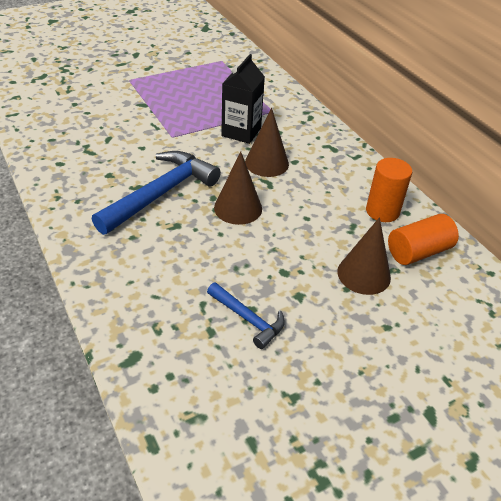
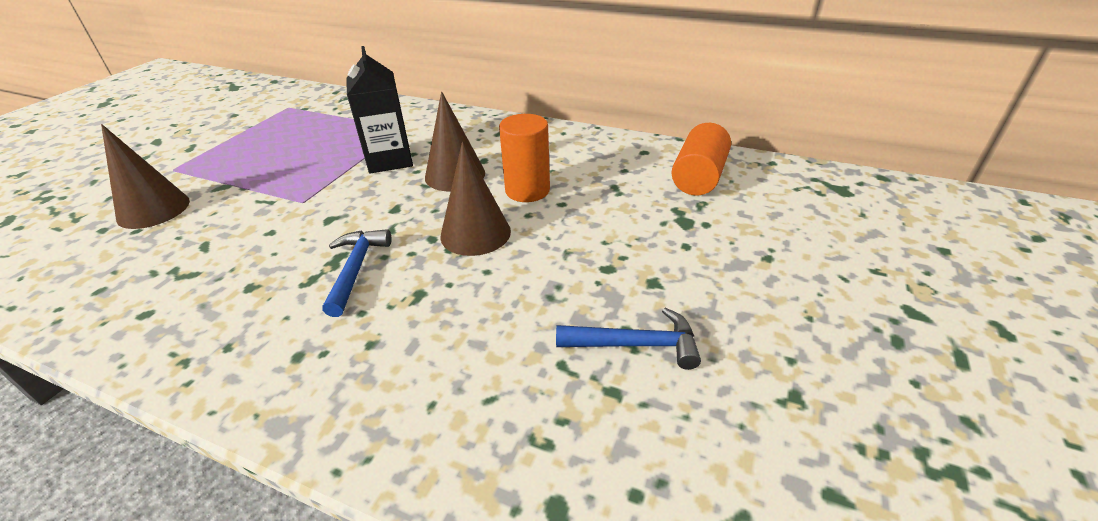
camera: 35 degrees left, 5 degrees down
blue hammer [92,151,221,235] -> blue hammer [322,229,391,317], size x0.53
brown cone [337,217,391,295] -> brown cone moved to [101,124,190,229]
orange cylinder [366,158,412,222] -> orange cylinder moved to [499,114,550,202]

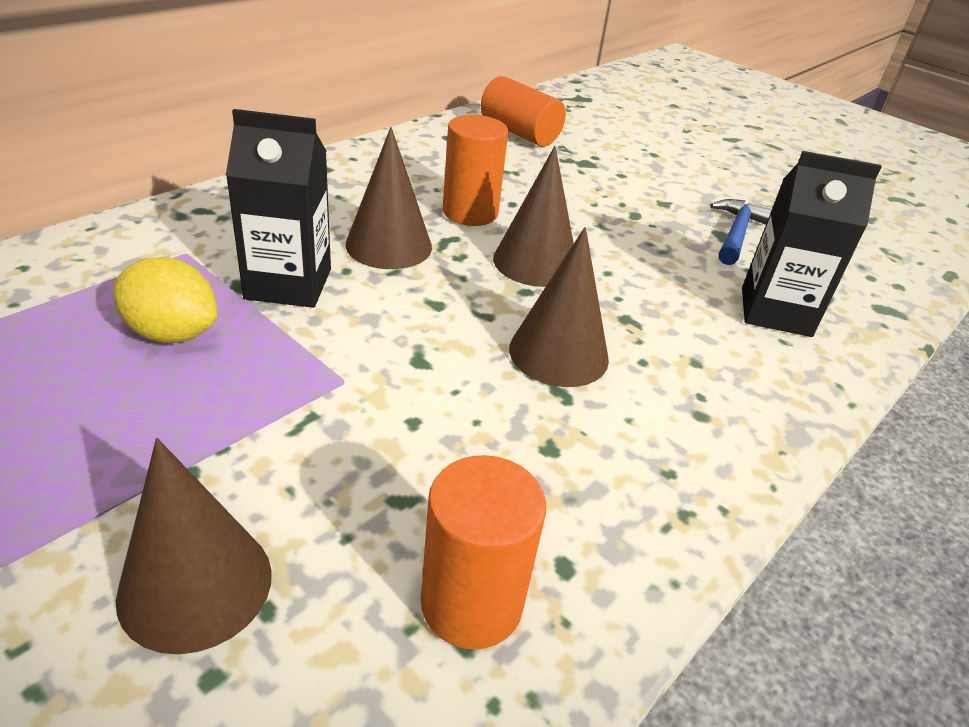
camera: 75 degrees left, 0 degrees up
blue hammer [322,229,391,317] -> brown cone [509,227,609,387]
none -> yellow lemon [113,257,218,343]
none -> orange cylinder [421,455,546,650]
none -> black carton [742,151,882,337]

